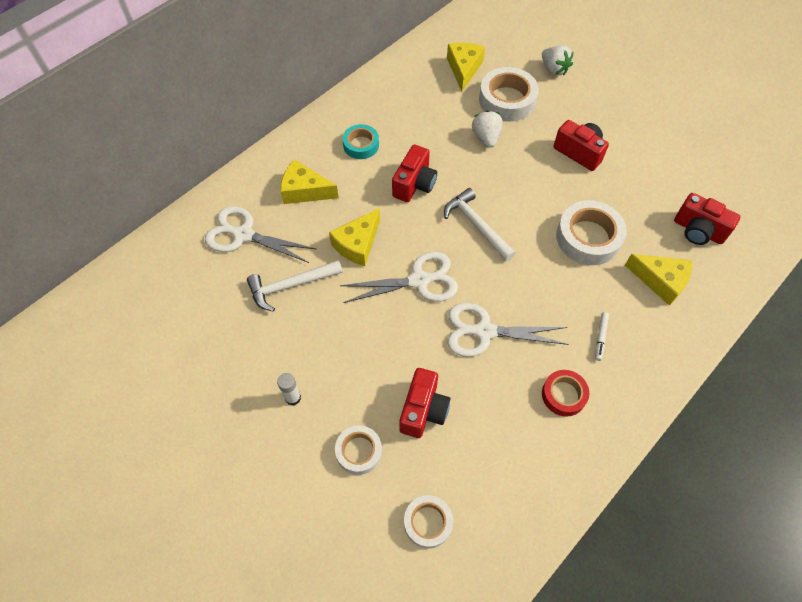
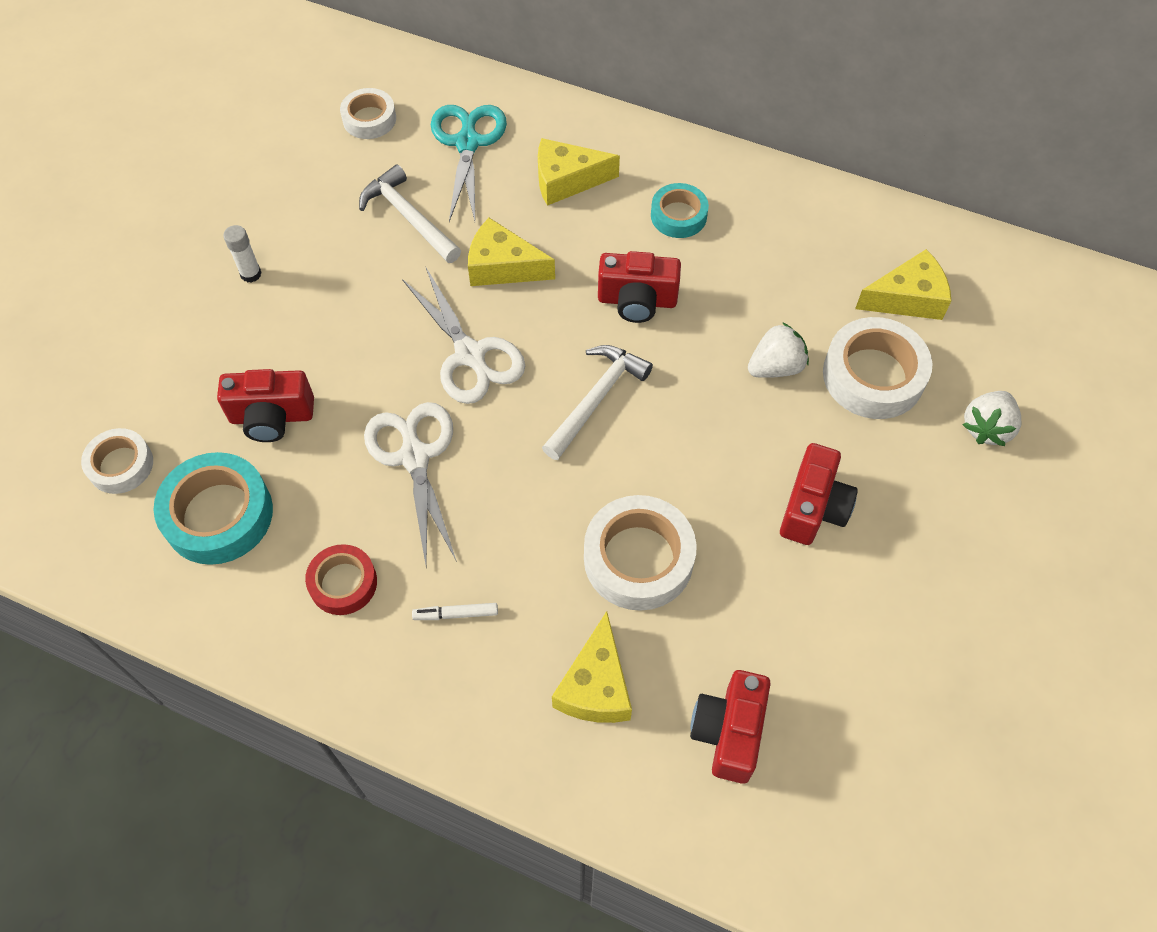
camera: 70 degrees right, 0 degrees up
white scissors [205,206,316,263] -> turquoise scissors [431,105,507,222]
yellow cheese [280,159,339,204] -> yellow cheese turned 90 degrees counterclockwise [538,138,620,206]
white tape [335,425,382,475] -> white tape moved to [340,88,396,139]
none -> turquoise tape [153,452,273,565]

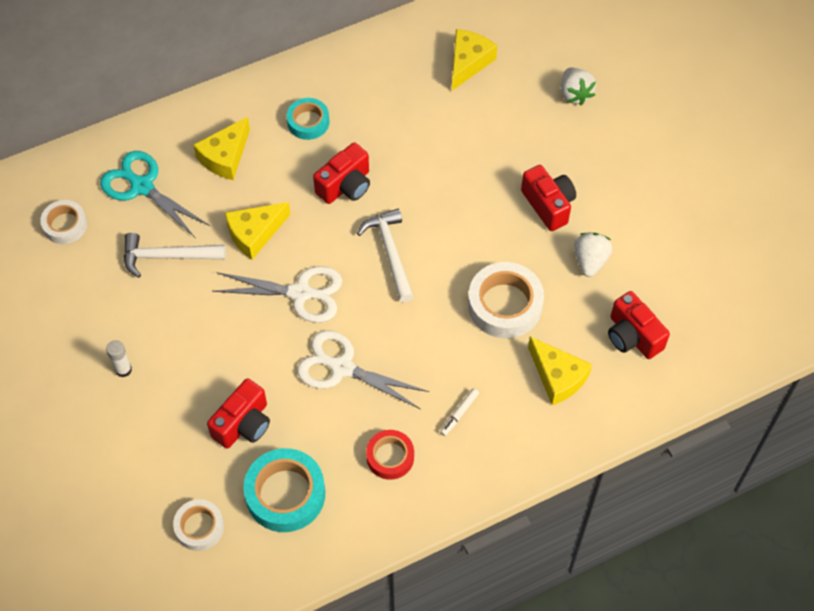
camera: 50 degrees left, 0 degrees up
white strawberry [748,322,809,378] -> white strawberry moved to [574,233,612,277]
white tape [823,317,932,419] -> none

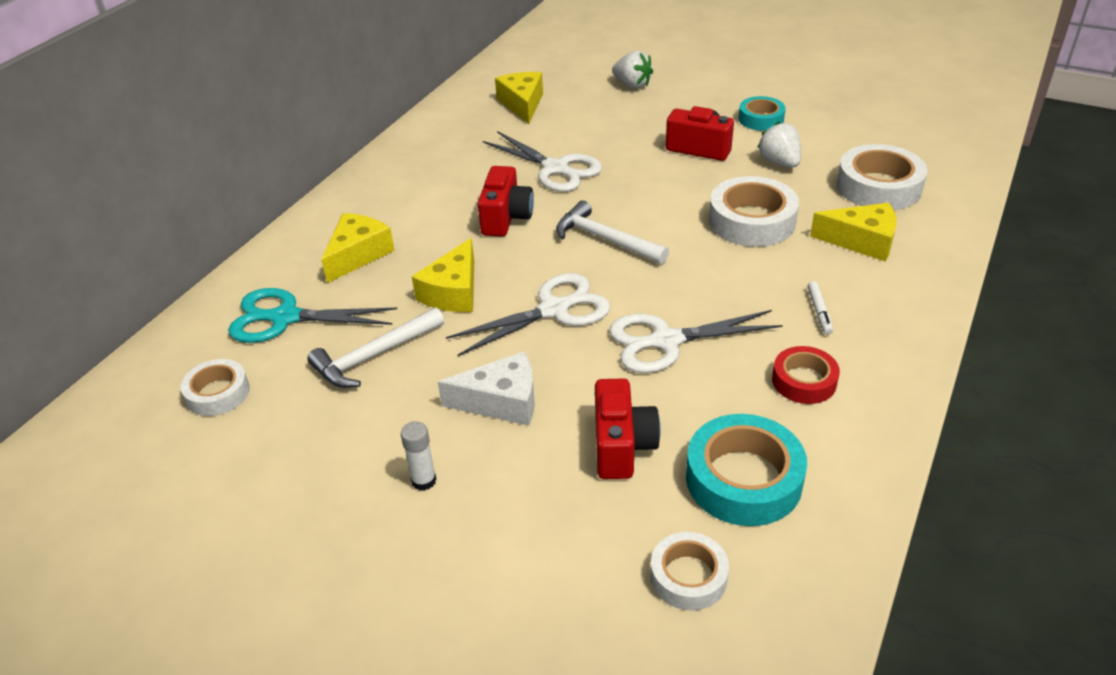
camera: 35 degrees left, 20 degrees down
yellow cheese [193,117,250,180] -> yellow cheese turned 150 degrees counterclockwise [321,213,395,283]
turquoise tape [287,98,330,140] -> turquoise tape moved to [738,96,786,131]
red camera [608,291,670,359] -> white tape [837,144,928,210]
none -> white cheese [438,351,535,426]
none -> white scissors [483,131,602,192]

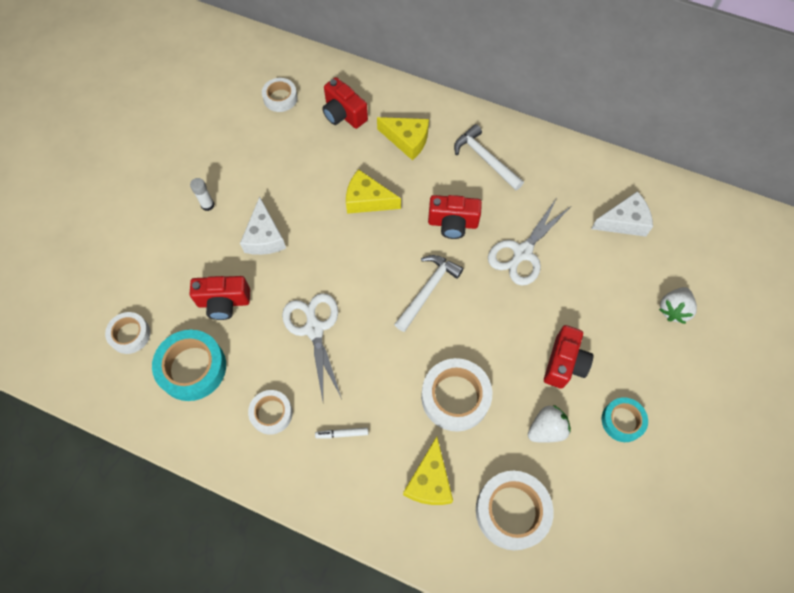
camera: 85 degrees right, 25 degrees up
turquoise scissors [228,288,397,343] -> red camera [322,77,368,129]
white hammer [307,307,444,388] -> white hammer moved to [454,124,524,191]
white scissors [446,273,611,356] -> none
yellow cheese [495,72,543,124] -> white cheese [591,191,653,237]
red tape [772,346,840,404] -> white tape [248,390,293,435]

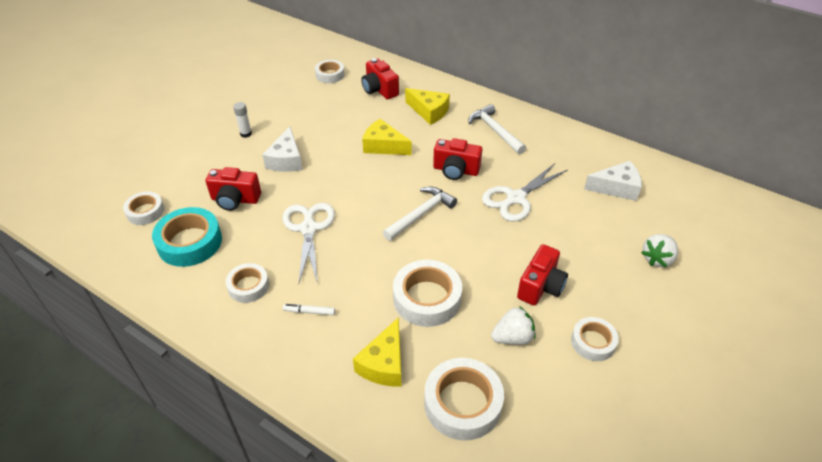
camera: 10 degrees right, 20 degrees down
turquoise tape [602,397,648,442] -> white tape [571,317,619,361]

